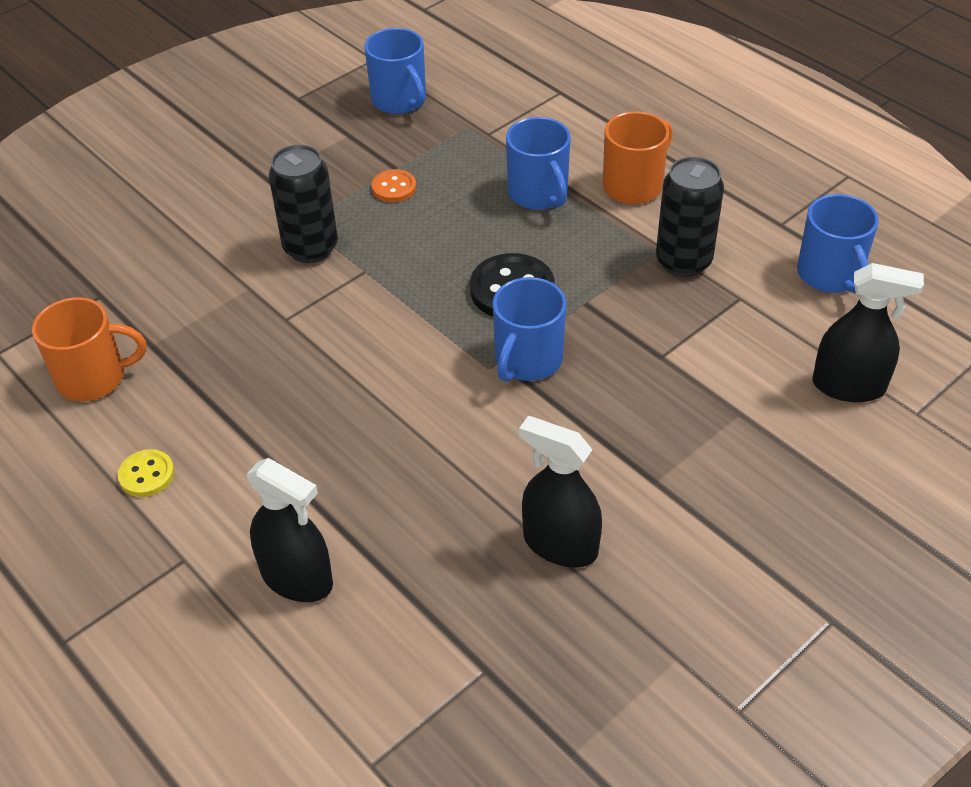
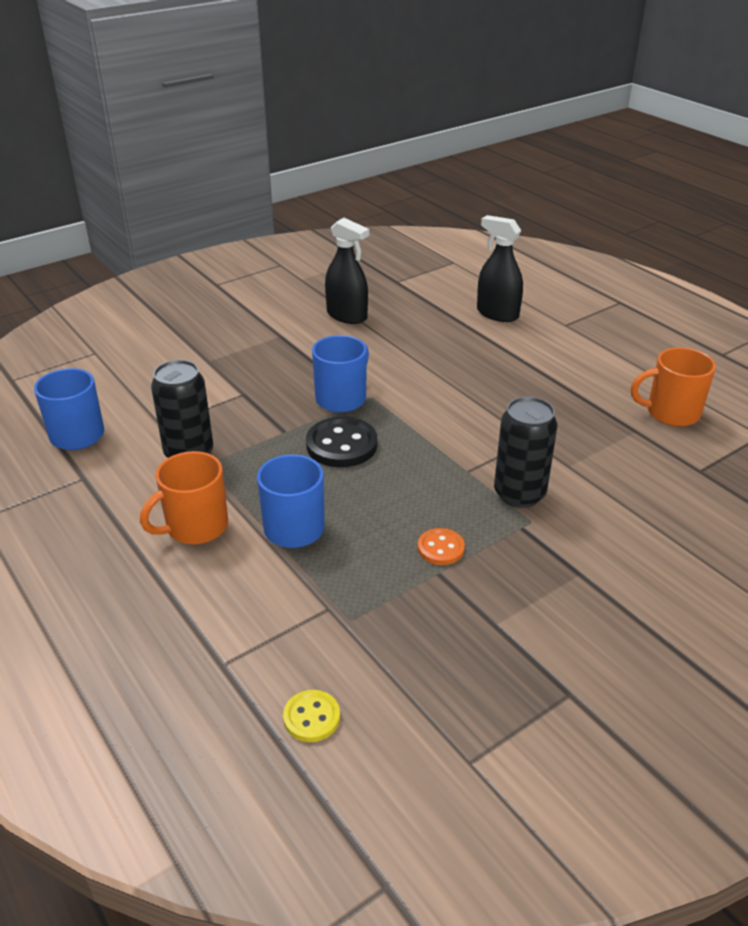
camera: 175 degrees left, 10 degrees down
yellow button [118,449,174,497] -> yellow button moved to [283,690,340,742]
blue mug [364,28,426,114] -> none
black spray bottle [812,263,924,402] -> none

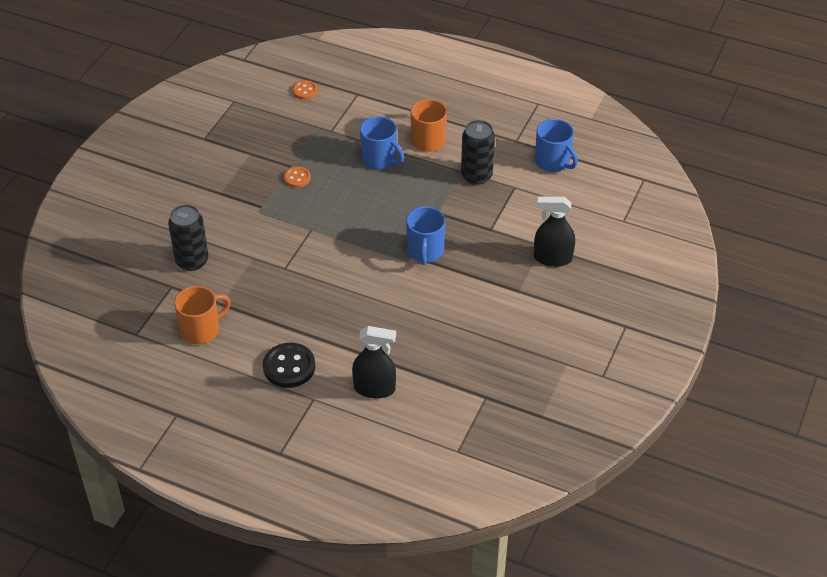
camera: 150 degrees right, 10 degrees up
yellow button [283,690,340,742] -> orange button [292,80,318,100]
black button [306,417,377,467] -> black button moved to [263,343,315,388]
black spray bottle [325,218,369,324] -> black spray bottle moved to [534,197,575,267]
black can [494,397,557,508] -> black can moved to [168,204,209,271]

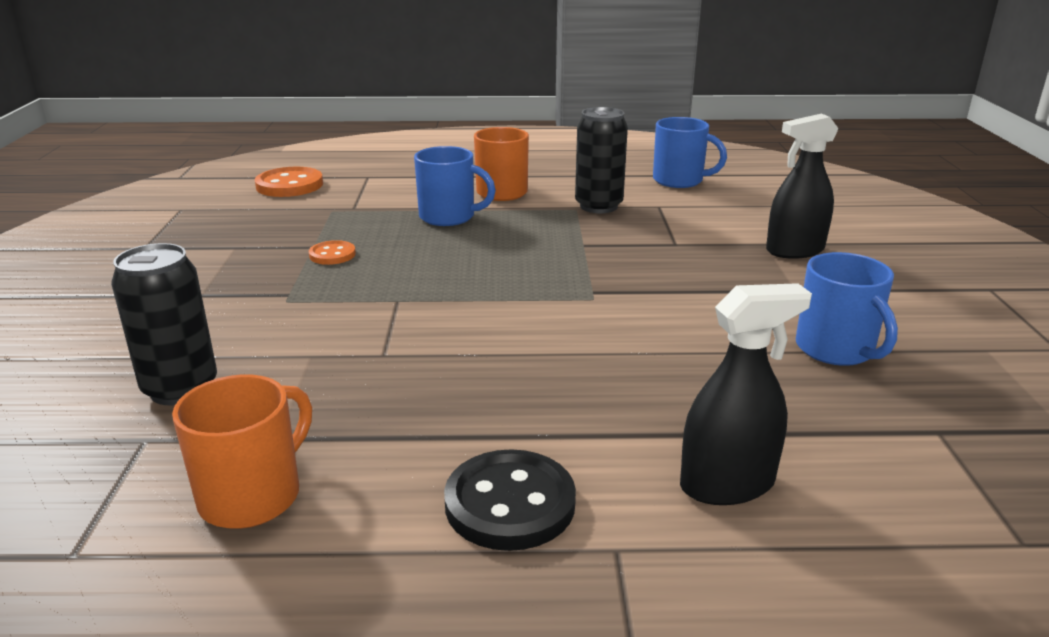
camera: 25 degrees left, 20 degrees down
orange button [292,80,318,100] -> orange button [255,167,323,197], size x1.75
blue mug [406,206,445,265] -> blue mug moved to [796,252,898,366]

